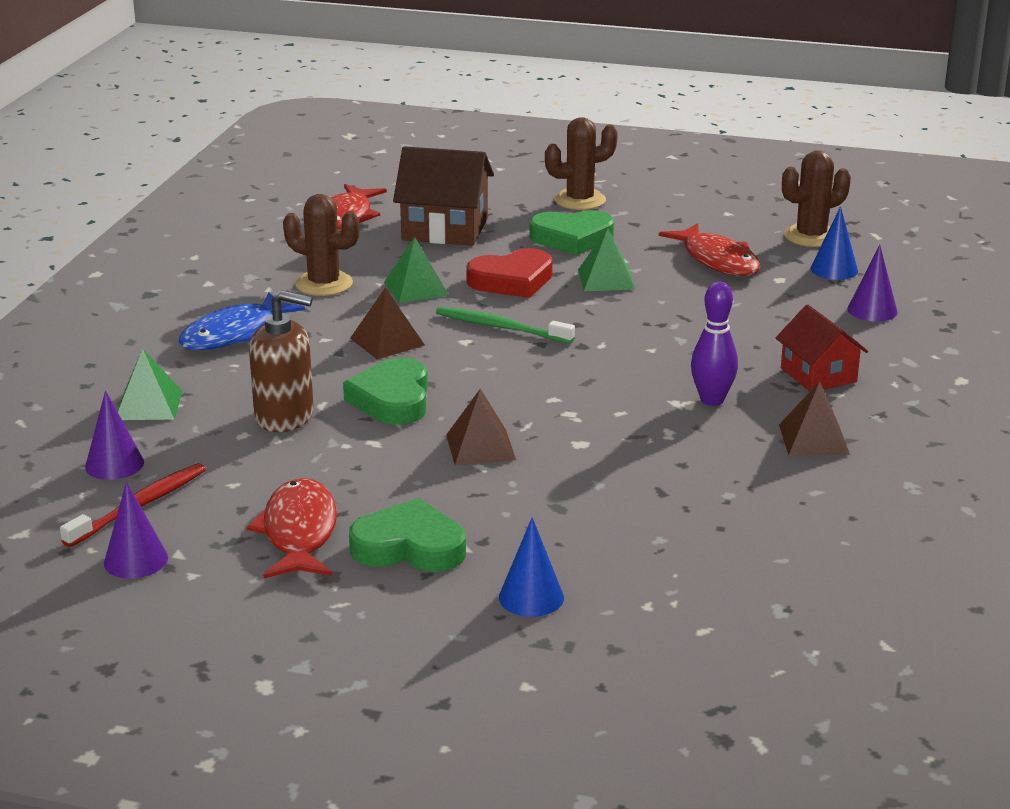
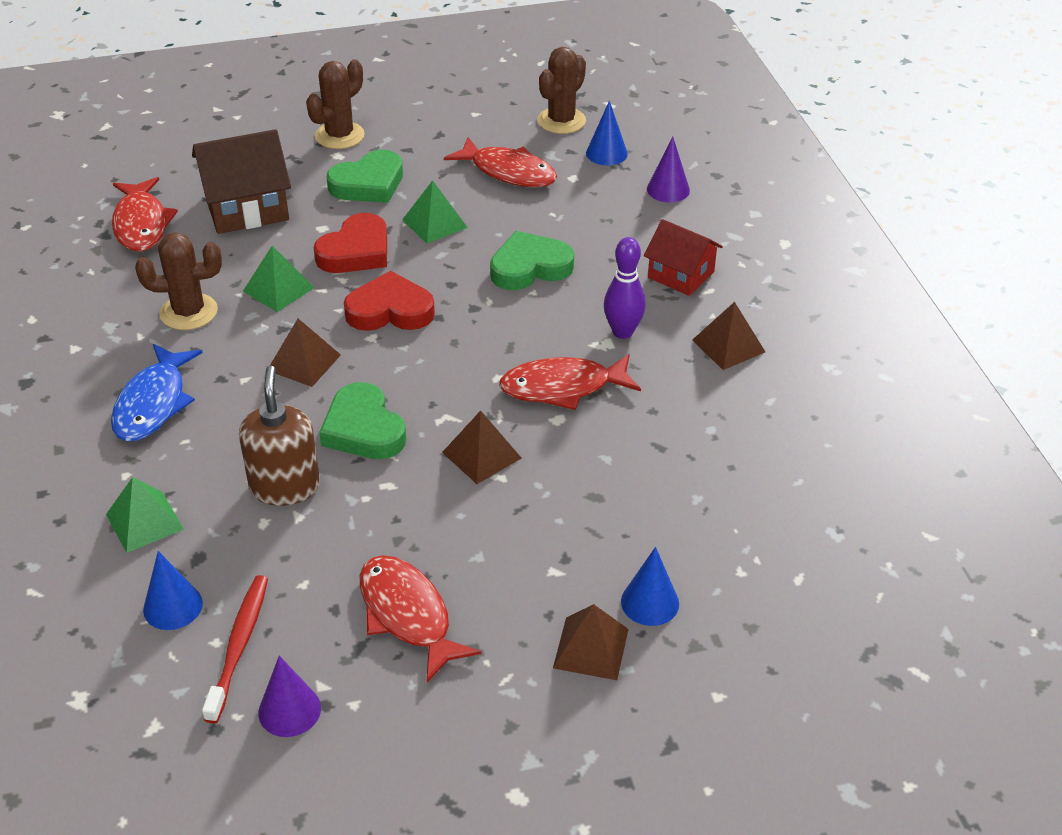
camera: 30 degrees left, 15 degrees up
purple cone [85,391,144,480] -> blue cone [143,551,203,630]
brown soap dispenser [249,290,314,432] -> brown soap dispenser turned 75 degrees counterclockwise [239,366,320,506]
green heart [349,498,466,572] -> green heart moved to [490,231,574,290]
green toothbrush [436,306,575,344] -> red heart [344,271,435,331]
none -> red fish [499,354,641,410]
none -> brown pyramid [553,604,629,680]

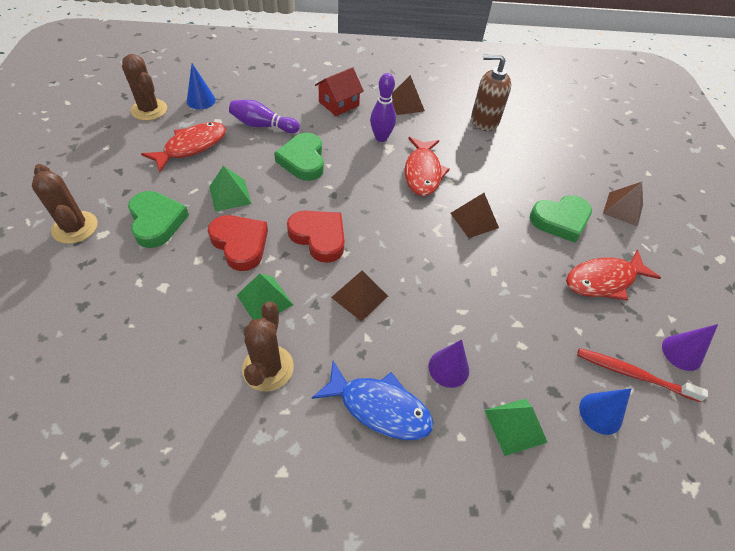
camera: 80 degrees left, 10 degrees up
red fish [112,177,178,251] -> none
brown house [192,129,291,234] -> none
brown soap dispenser [239,366,320,506] -> brown soap dispenser moved to [471,54,512,131]
green heart [319,382,406,459] -> green heart moved to [530,195,592,243]
red heart [344,271,435,331] -> red heart turned 120 degrees clockwise [287,211,344,263]
blue cone [621,547,679,626] -> none
purple cone [647,137,690,203] -> purple cone moved to [429,339,469,388]
none -> purple bowling pin [229,100,300,133]

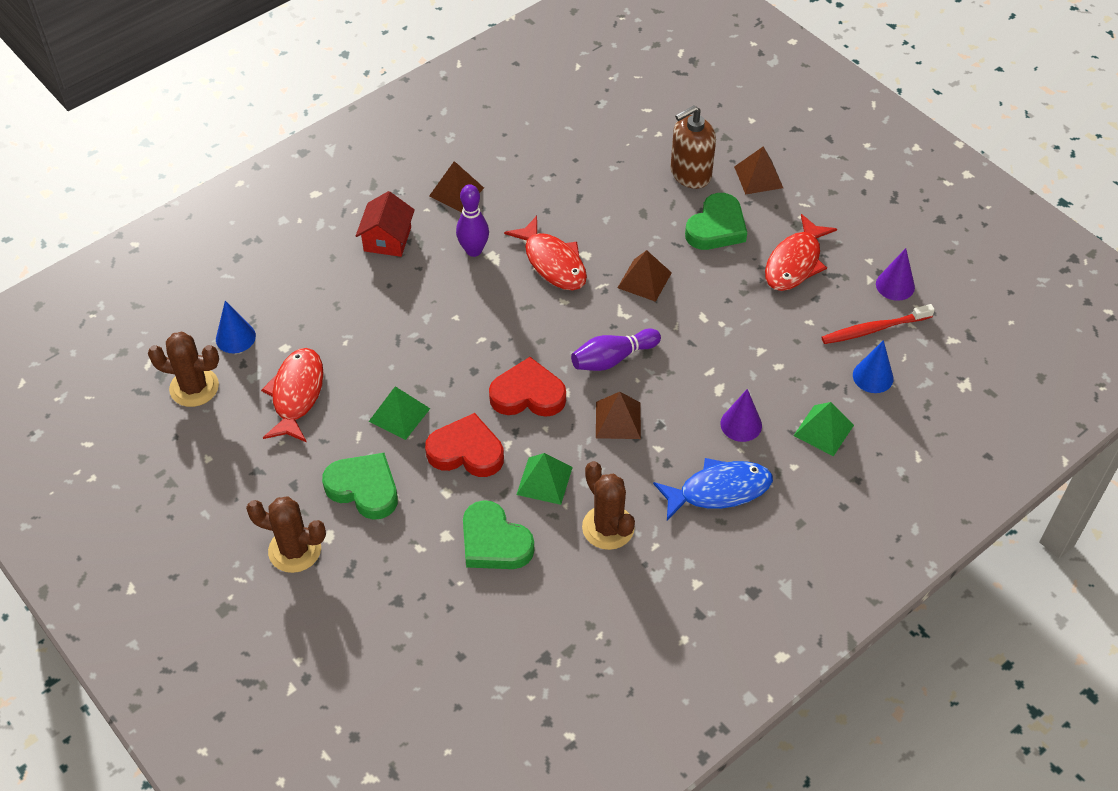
camera: 35 degrees left, 0 degrees up
purple bowling pin [229,100,300,133] -> purple bowling pin moved to [571,329,661,371]
green heart [274,133,324,181] -> green heart moved to [463,500,534,569]
brown soap dispenser [471,54,512,131] -> brown soap dispenser moved to [671,105,716,189]

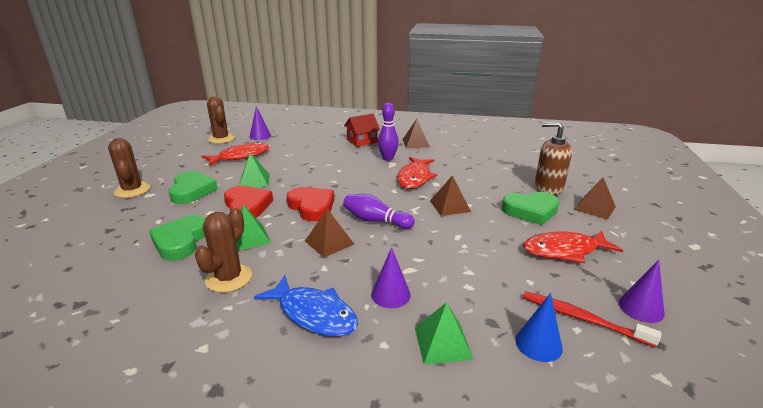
camera: 50 degrees right, 25 degrees down
blue cone [216,301,256,353] -> purple cone [249,106,271,140]

